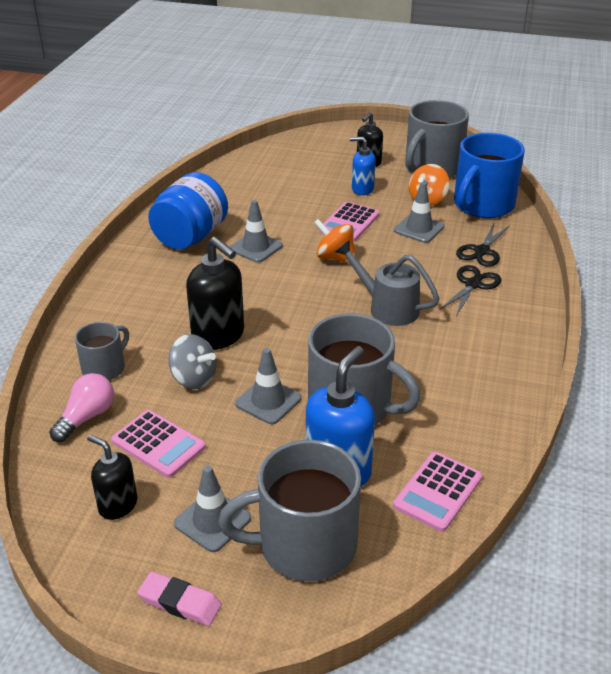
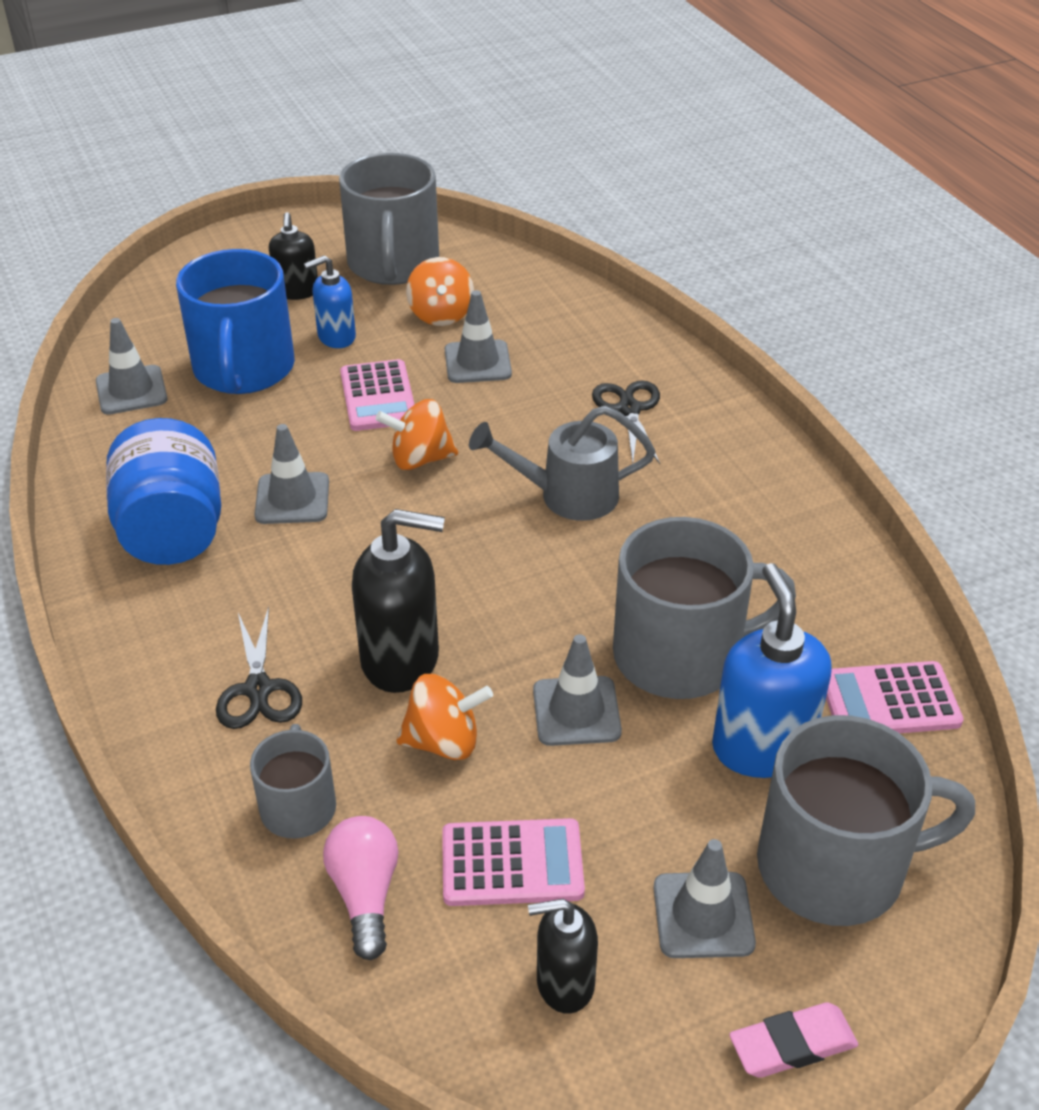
camera: 40 degrees left, 5 degrees up
grey spinning top [168,334,217,389] -> orange spinning top [396,674,493,760]
grey mug [218,440,361,582] -> grey mug turned 135 degrees counterclockwise [757,715,975,926]
pink calculator [393,452,482,532] -> pink calculator turned 90 degrees clockwise [826,661,964,733]
blue mug [454,133,525,218] -> blue mug moved to [176,249,295,394]
black scissors [456,224,510,267] -> black scissors moved to [216,607,302,729]
none -> grey traffic cone [96,318,168,415]

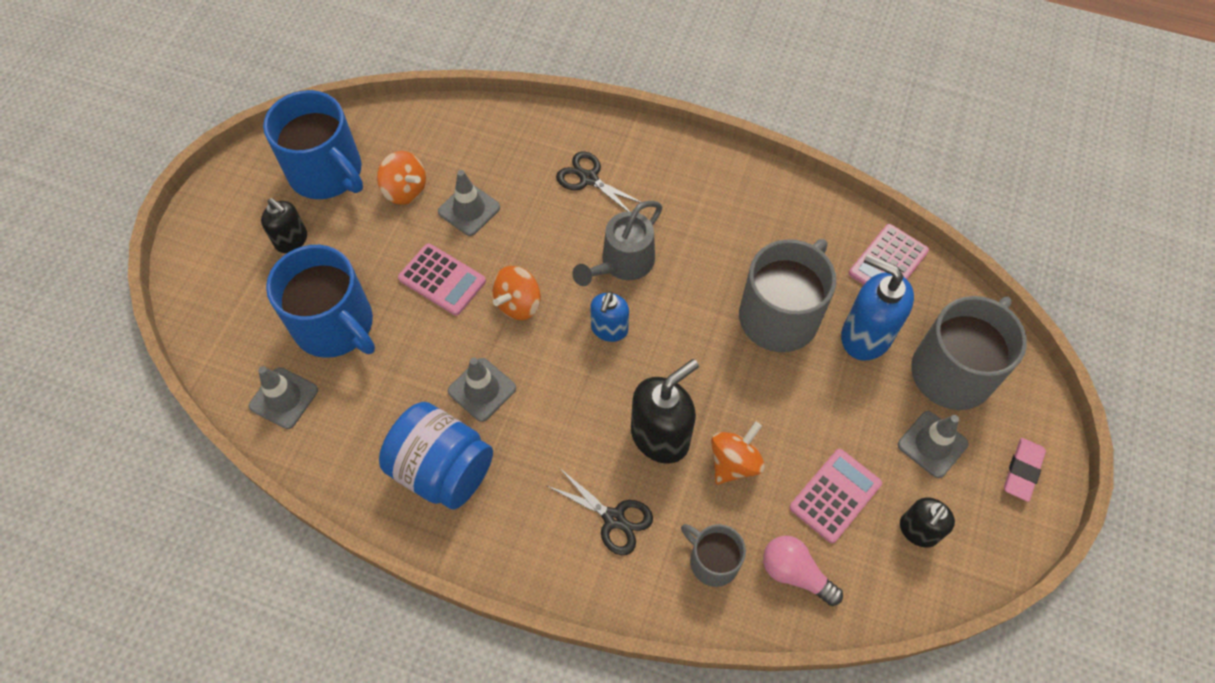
camera: 45 degrees left, 20 degrees up
blue soap dispenser [304,255,356,348] -> blue soap dispenser moved to [590,291,629,342]
grey mug [339,153,439,285] -> blue mug [263,90,363,199]
grey traffic cone [533,634,622,746] -> none

